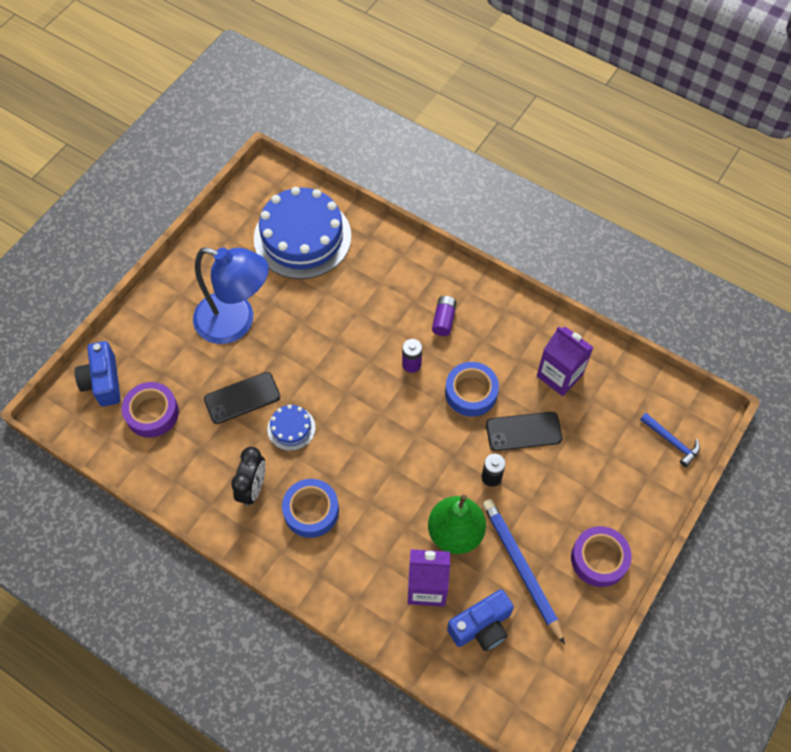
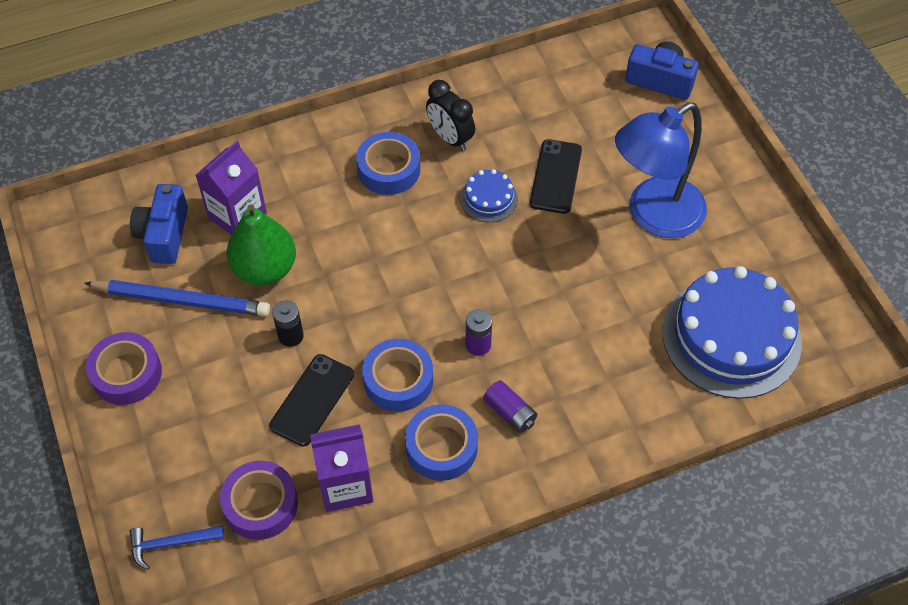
camera: 125 degrees right, 5 degrees down
purple tape [122,382,179,438] -> purple tape moved to [220,461,298,540]
none -> blue tape [405,404,478,481]

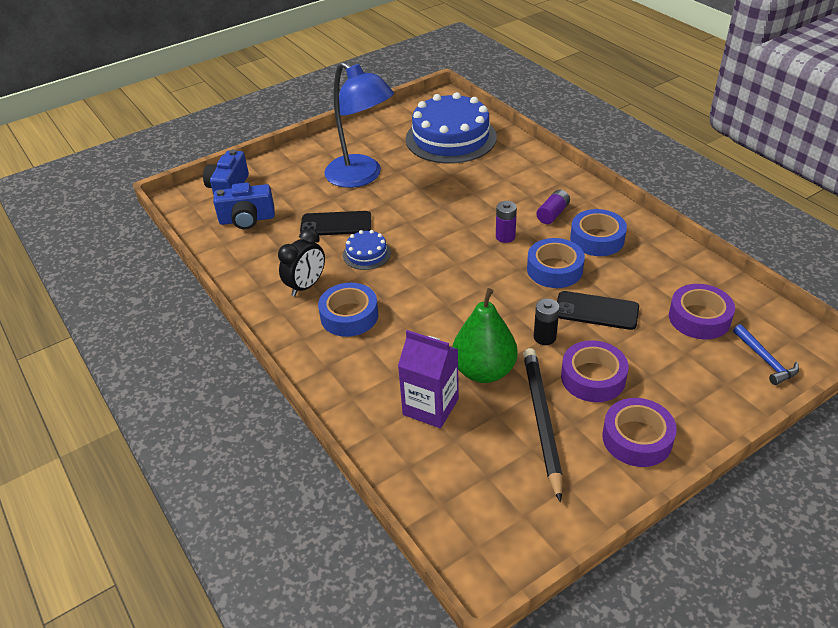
camera: 100 degrees left, 15 degrees down
blue pencil [84,280,270,316] -> black pencil [523,348,563,502]
blue camera [130,184,188,264] -> blue camera moved to [213,183,275,229]
purple carton [310,424,373,512] -> none
none -> purple tape [561,340,629,402]

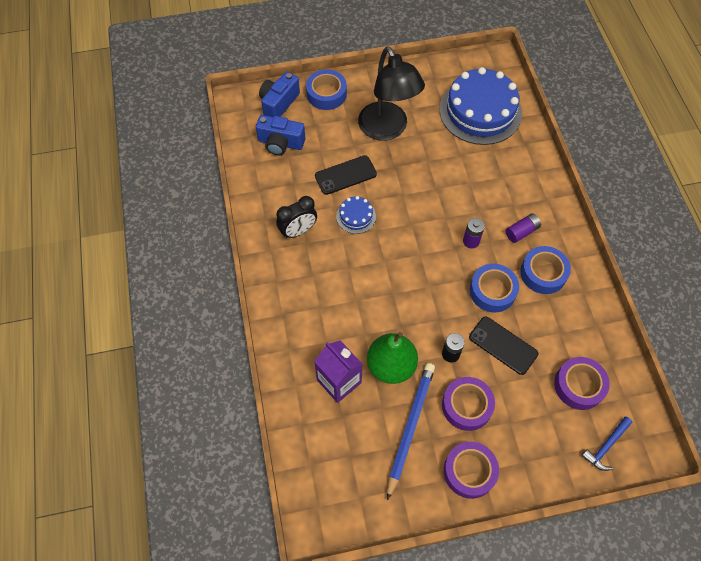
camera: 20 degrees right, 20 degrees up
black phone [300,211,371,235] -> black phone turned 45 degrees counterclockwise [315,155,377,195]
blue tape [318,283,378,337] -> blue tape moved to [306,70,347,110]
blue lamp [324,62,394,188] -> black lamp [358,46,425,141]
black pencil [523,348,563,502] -> blue pencil [387,363,435,501]
blue hammer [733,324,799,385] -> blue hammer turned 45 degrees clockwise [581,417,632,471]

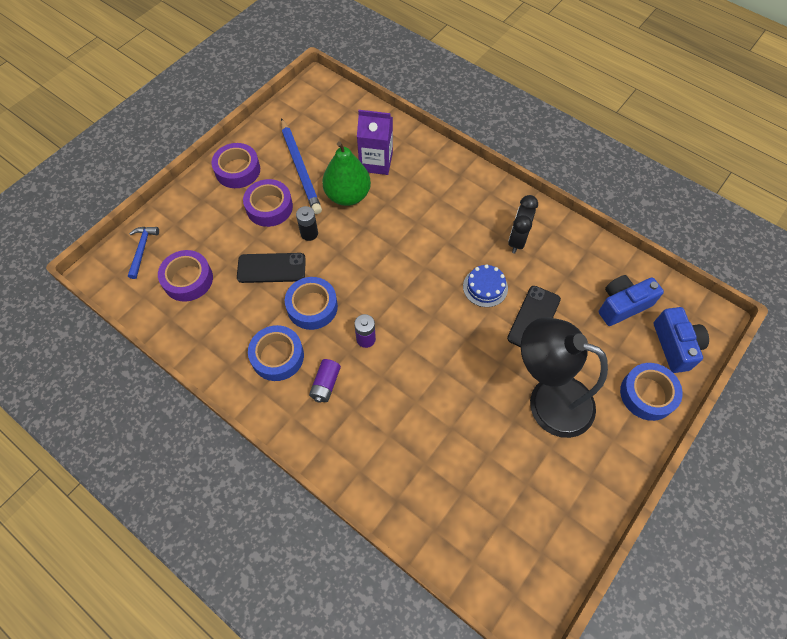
camera: 140 degrees right, 0 degrees up
blue cake [439,67,522,145] -> none

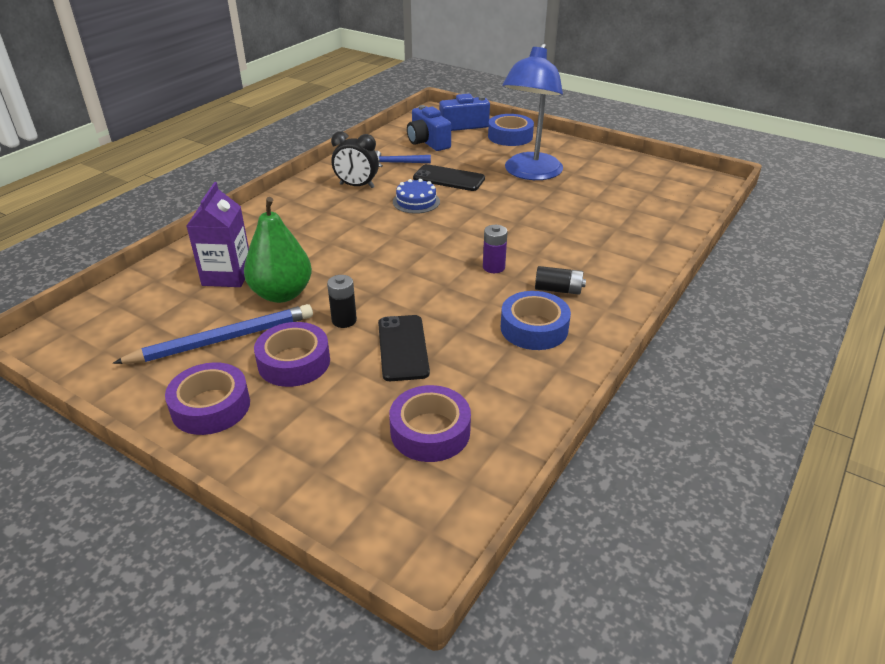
camera: 95 degrees left, 25 degrees down
blue hammer [128,227,159,279] -> blue hammer moved to [375,151,431,167]
blue tape [285,277,338,330] -> none
purple battery [309,359,341,403] -> black battery [535,266,586,295]
black lamp [521,317,608,438] -> blue lamp [502,43,563,180]

